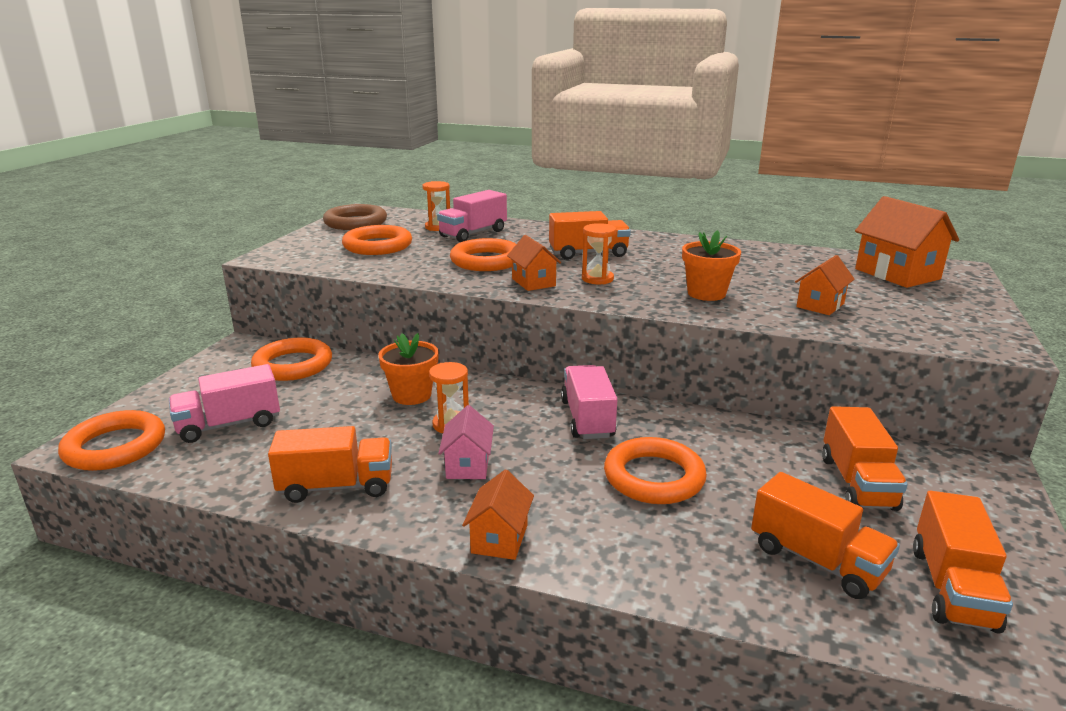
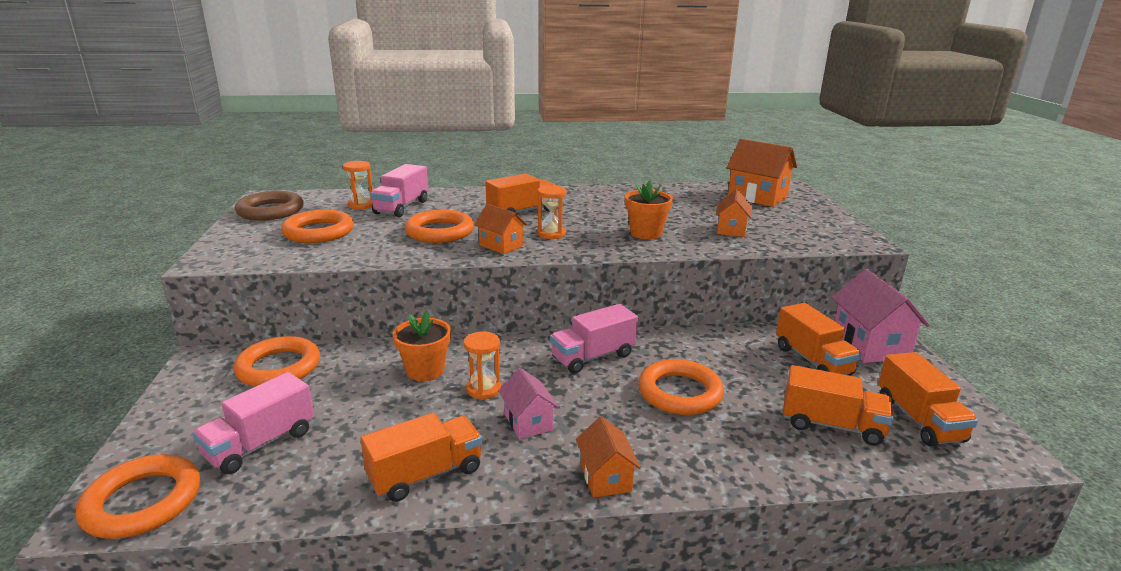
camera: 25 degrees left, 0 degrees up
pink truck [561,365,617,439] -> pink truck turned 90 degrees counterclockwise [550,304,638,374]
none -> pink house [832,269,930,363]

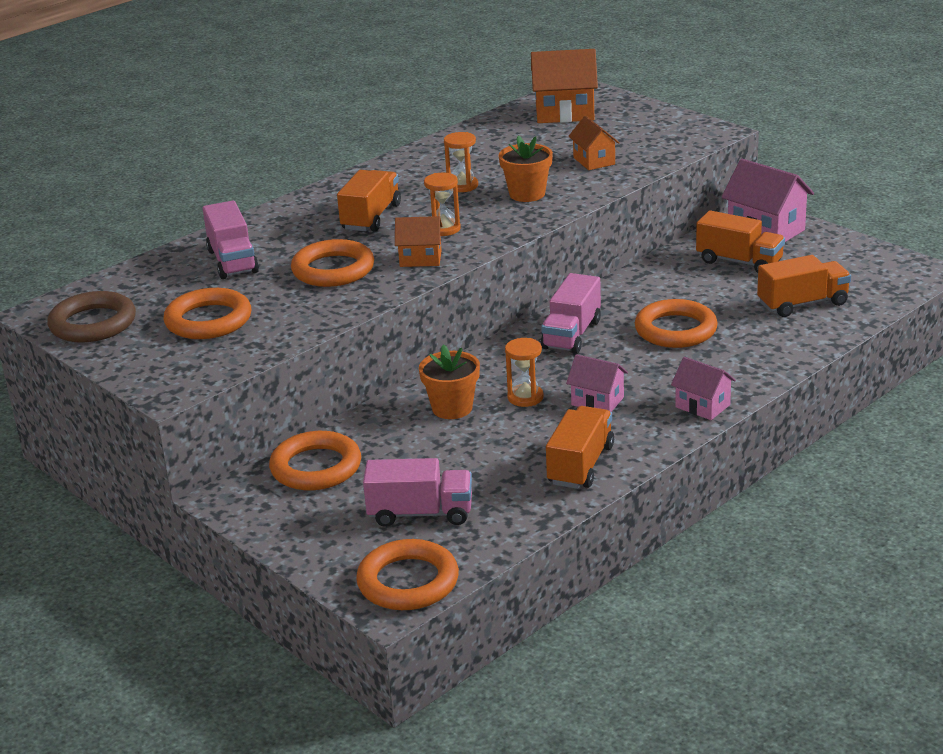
camera: 35 degrees left, 5 degrees up
pink truck [192,372,314,474] -> pink truck turned 90 degrees counterclockwise [363,458,472,527]
orange hourglass [343,161,373,210] -> orange hourglass moved to [444,132,478,192]
orange house [576,416,641,498] -> pink house [671,357,736,420]
orange truck [878,352,978,447] -> none

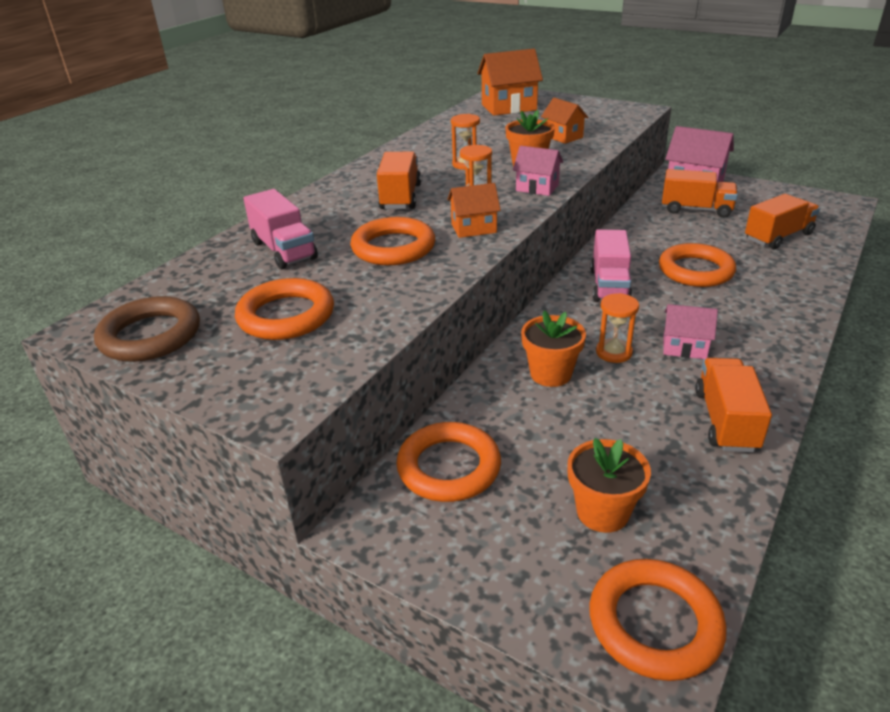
camera: 15 degrees left, 5 degrees up
pink truck [363,458,472,527] -> orange flower pot [567,438,651,533]
pink house [671,357,736,420] -> pink house moved to [513,146,563,196]

